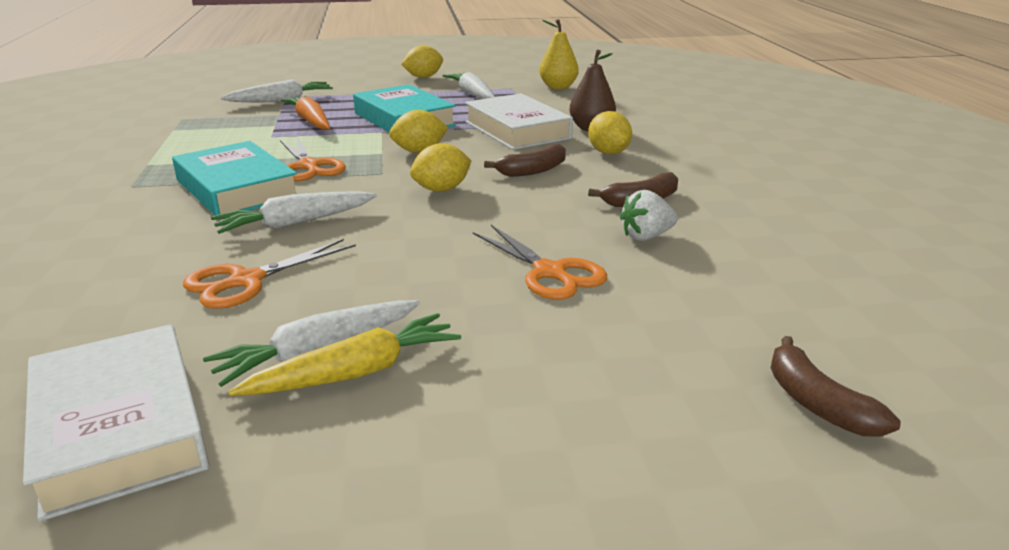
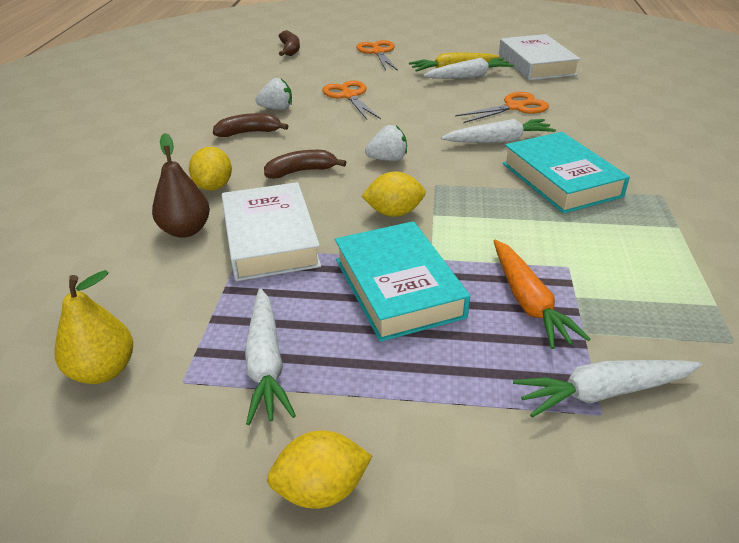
camera: 165 degrees left, 10 degrees up
orange scissors [280,137,346,181] -> orange scissors moved to [356,40,398,71]
yellow lemon [410,143,471,192] -> white strawberry [365,125,407,161]

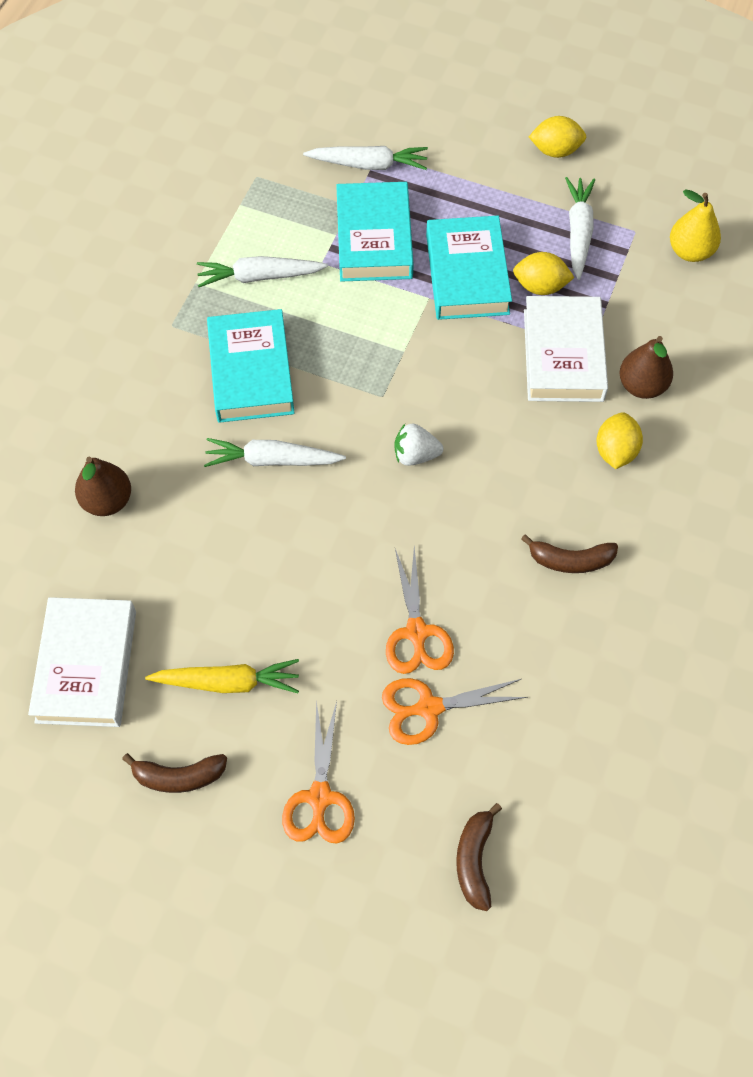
camera: 165 degrees left, 25 degrees up
white strawberry [255,78,292,110] -> none
brown banana [264,150,346,178] -> brown banana moved to [122,753,227,793]
yellow lemon [361,172,426,217] -> yellow lemon moved to [513,252,575,295]
white carrot [423,58,514,79] -> white carrot moved to [197,256,328,287]
orange scissors [455,92,549,123] -> orange scissors moved to [382,678,527,745]
orange carrot [494,240,591,349] -> turquoise book [336,182,414,282]
none -> brown pear [75,457,131,516]

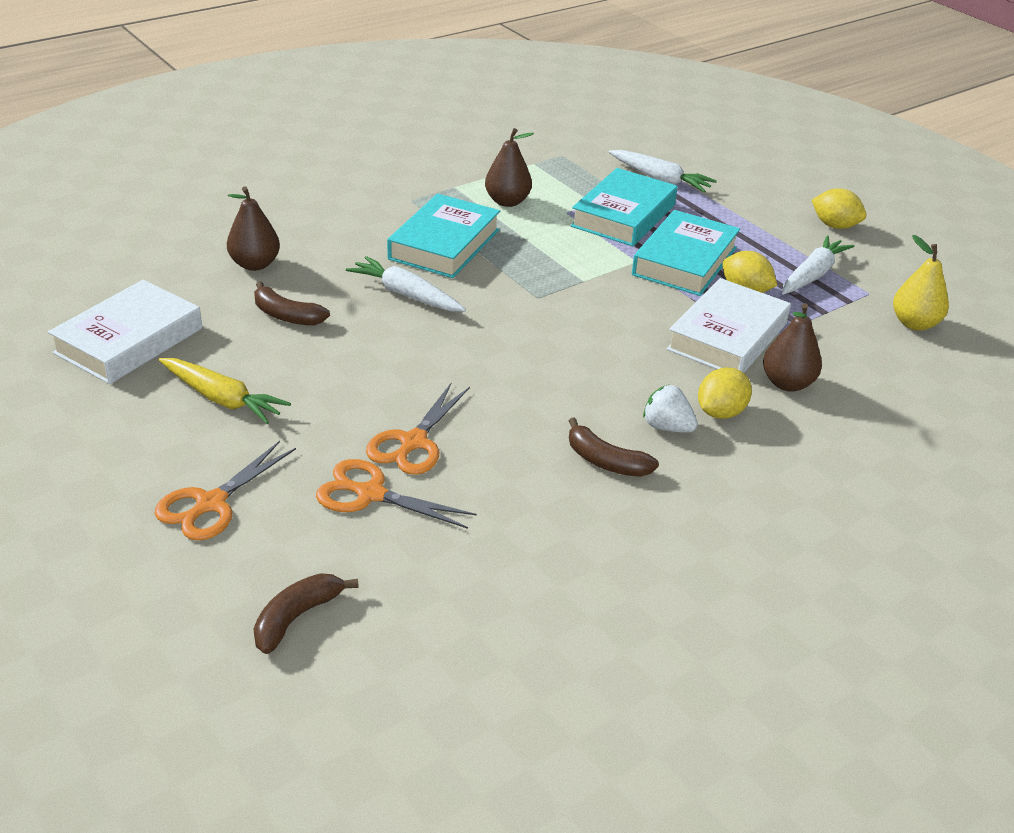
camera: 30 degrees right, 25 degrees down
brown banana [122,753,227,793] -> brown banana moved to [254,281,330,325]
white carrot [197,256,328,287] -> brown pear [485,128,534,207]
white strawberry [394,424,443,466] -> white strawberry moved to [643,384,698,433]

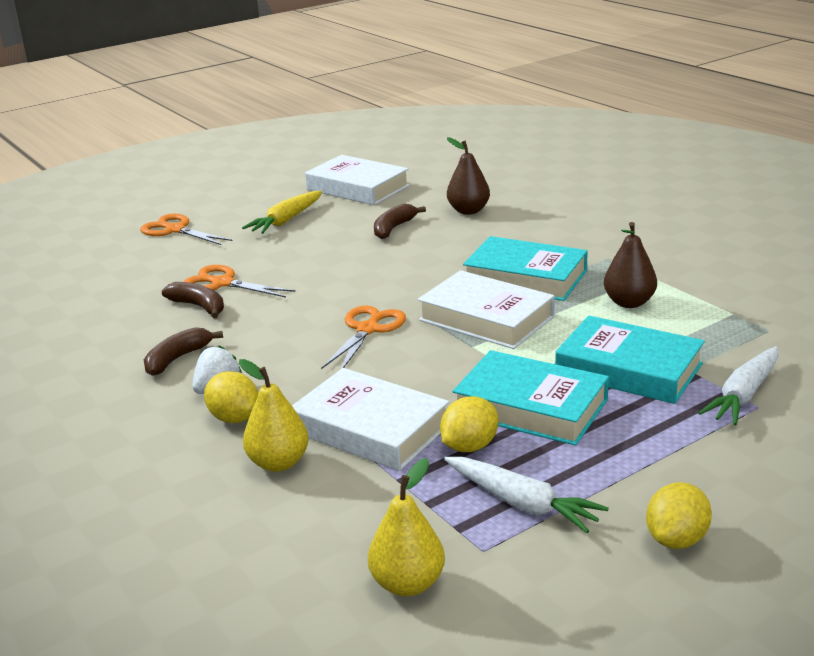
camera: 95 degrees right, 10 degrees down
brown banana [253,573,359,654] -> brown banana moved to [162,282,224,318]
orange scissors [316,459,477,529] -> orange scissors moved to [321,306,406,370]
white carrot [346,256,466,312] -> none
brown pear [763,303,822,392] -> yellow pear [239,359,309,472]
none -> white book [418,270,555,349]

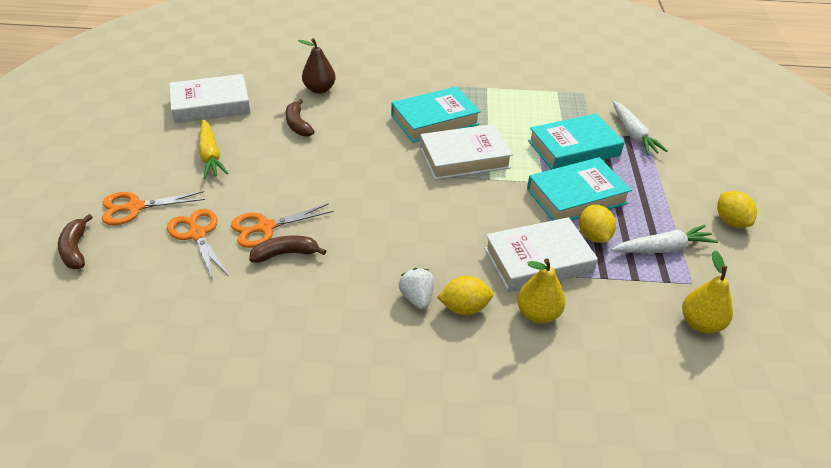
camera: 55 degrees left, 15 degrees up
brown banana [144,327,223,376] -> brown banana moved to [58,214,93,269]
orange scissors [321,306,406,370] -> orange scissors moved to [167,209,228,280]
brown pear [604,222,657,308] -> none

